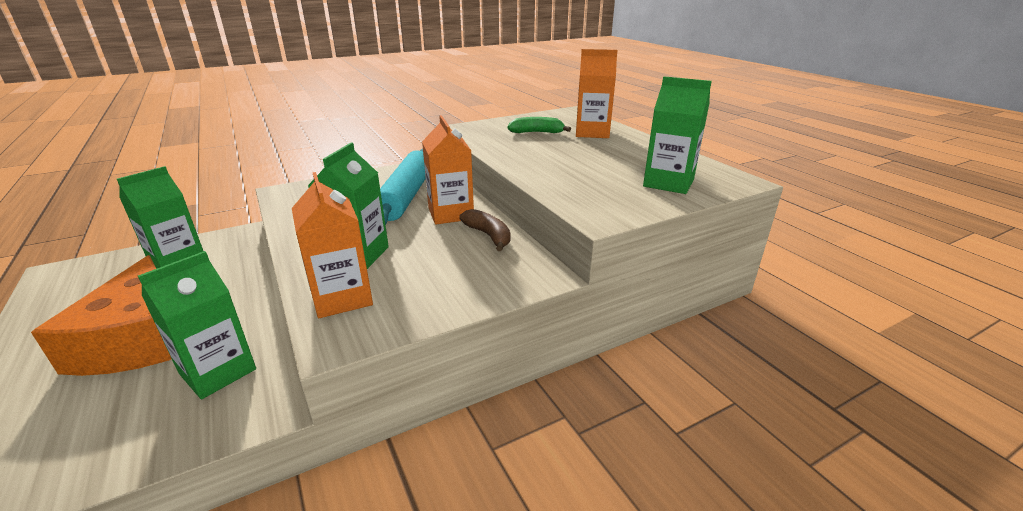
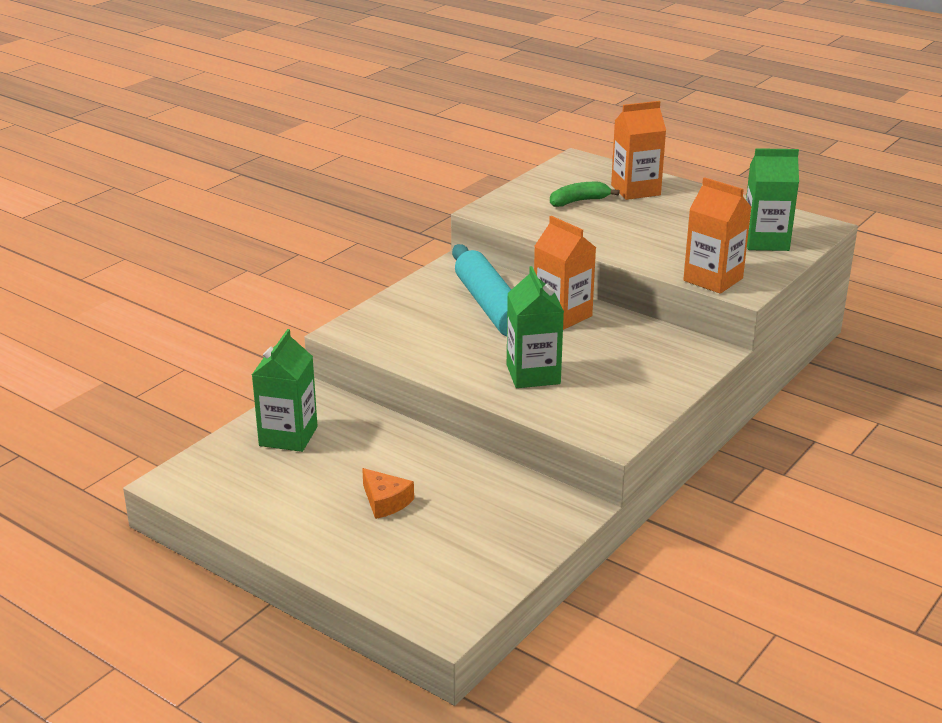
camera: 25 degrees left, 0 degrees up
orange cheese [31,255,172,376] -> orange cheese [362,468,414,519], size x0.43
green carton [138,251,256,399] -> none
orange carton [292,172,373,318] -> orange carton moved to [683,177,752,294]
brown banana [459,209,510,251] -> none

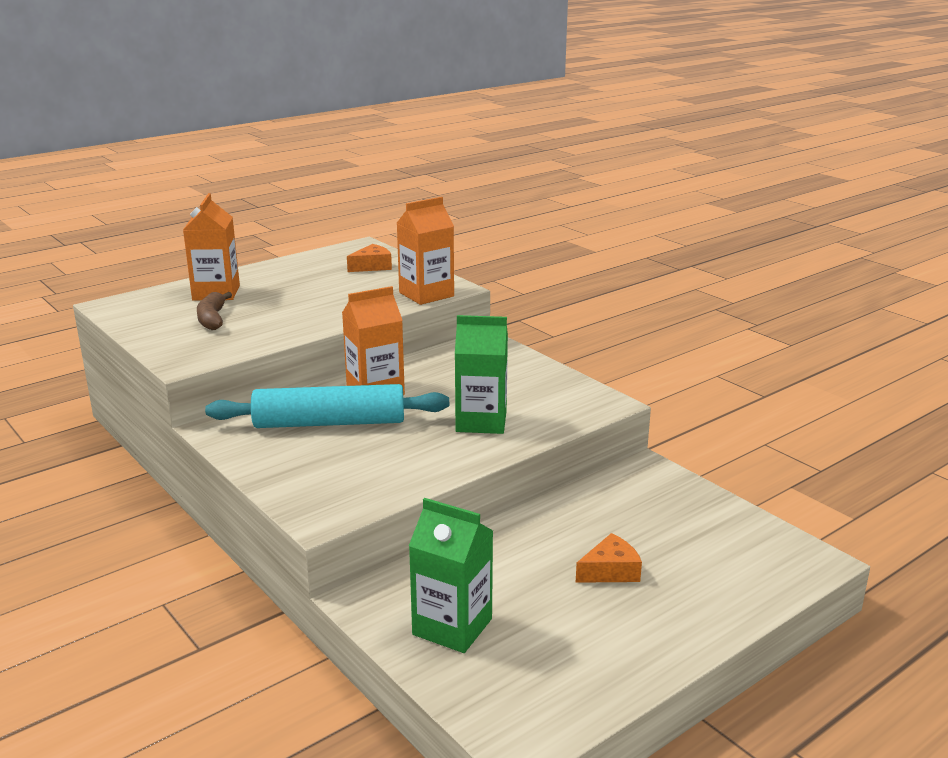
camera: 75 degrees left, 5 degrees down
green banana [550,182,620,207] -> brown banana [197,292,232,330]
green carton [746,148,799,251] -> orange cheese [347,244,392,272]

